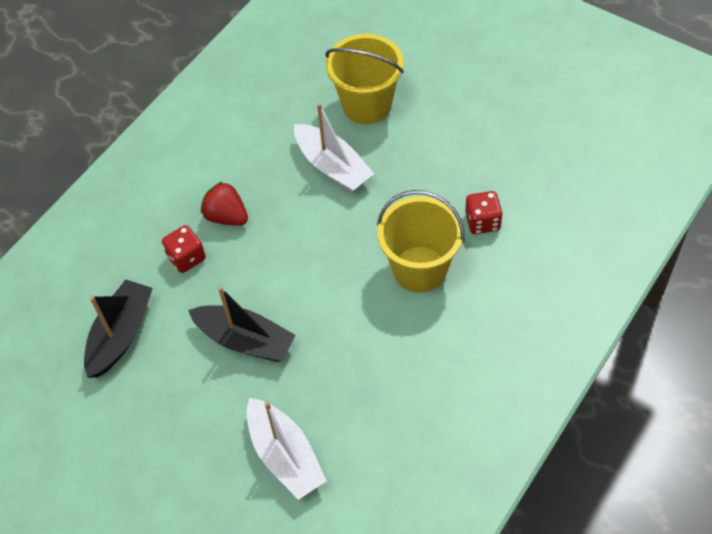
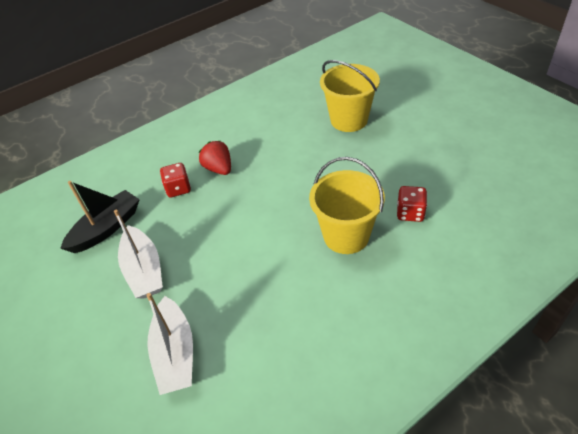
camera: 20 degrees right, 10 degrees down
black boat [188,286,296,362] -> none
white boat [294,103,374,193] -> white boat moved to [114,209,163,299]

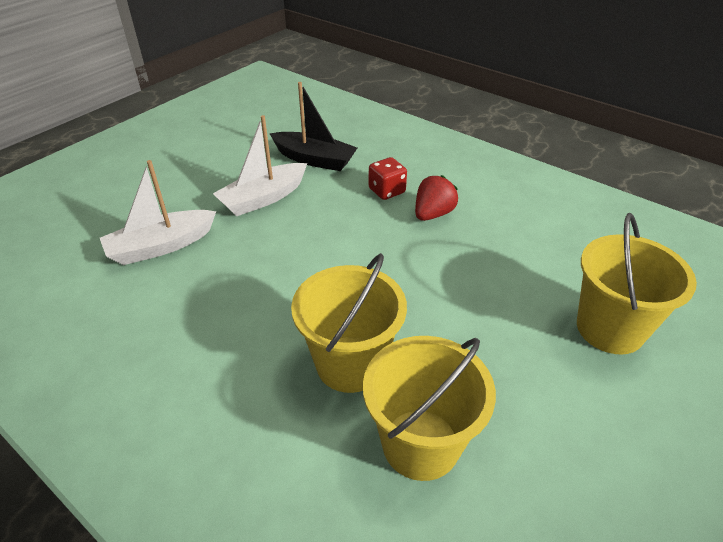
camera: 70 degrees right, 5 degrees down
red dice [397,186,427,222] -> yellow bucket [363,336,496,481]

